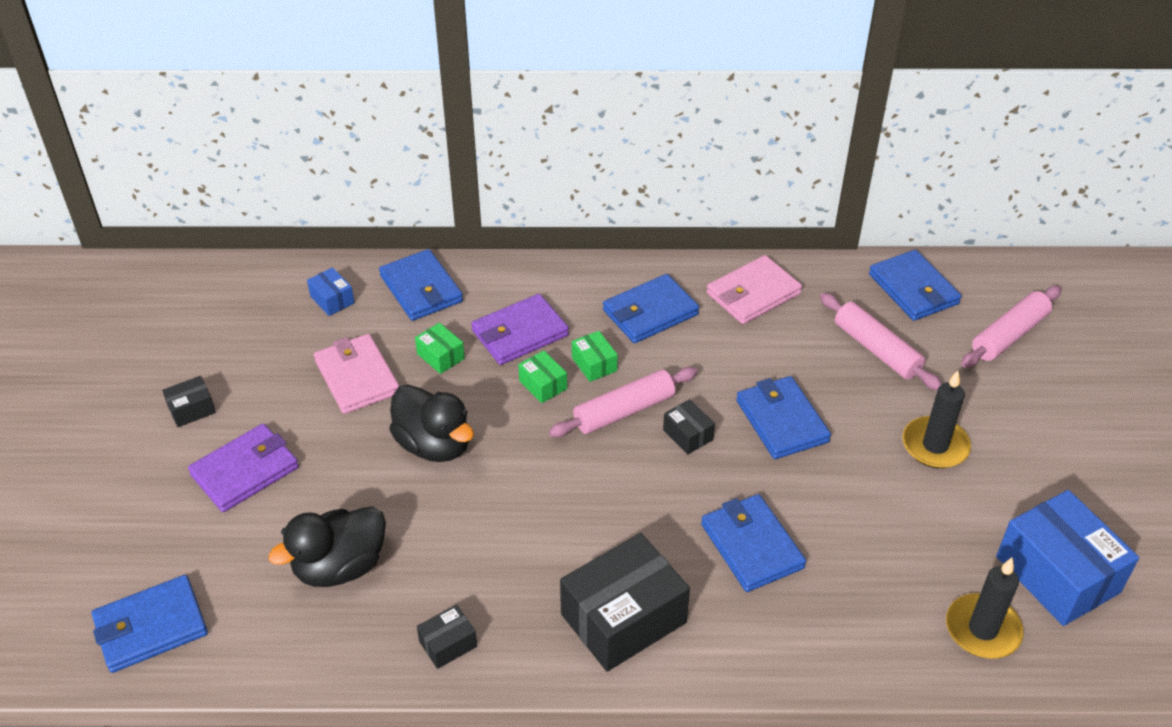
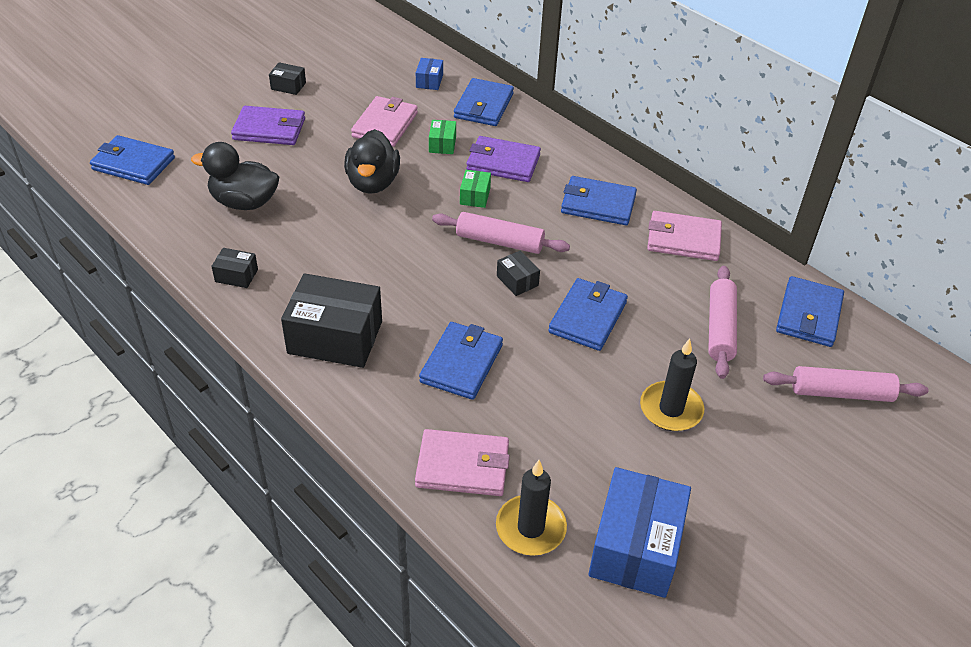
camera: 45 degrees right, 0 degrees up
green box [572,331,618,382] -> none
black box [663,399,715,454] -> black box turned 45 degrees counterclockwise [497,250,540,296]
none -> pink wallet [415,429,510,496]

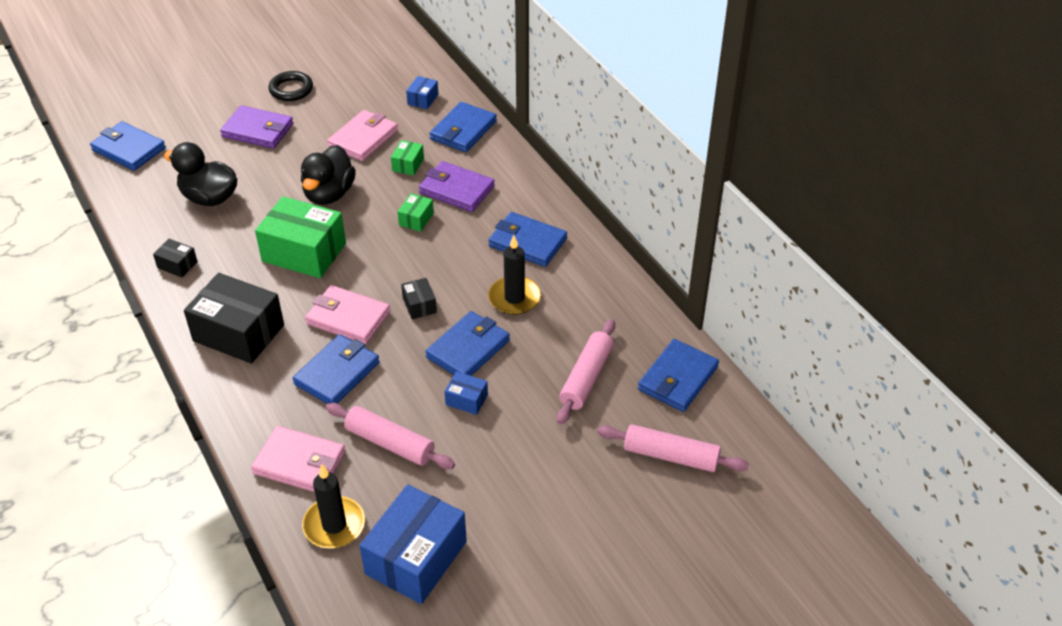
camera: 15 degrees right, 0 degrees up
black box [269,62,306,95] -> black ring [268,71,313,101]
pink rolling pin [432,212,570,254] -> pink rolling pin moved to [326,403,455,469]
black candle [640,339,704,431] -> black candle moved to [488,235,541,315]
pink wallet [647,211,722,261] -> pink wallet moved to [305,285,390,345]
none -> green box [255,196,346,278]
none -> blue box [445,371,488,415]

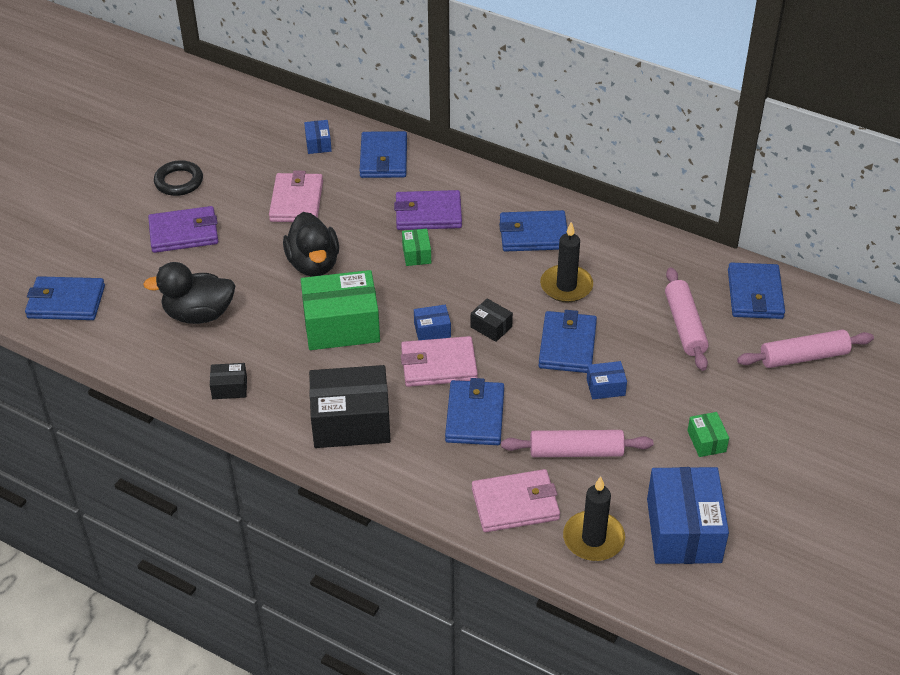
camera: 30 degrees left, 0 degrees up
green box [391,140,424,176] -> green box moved to [687,412,729,457]
none -> blue box [414,305,451,340]

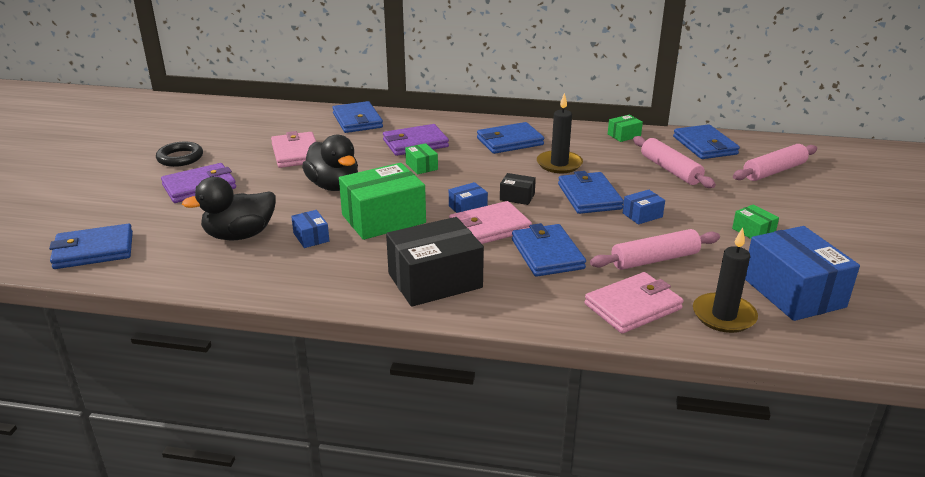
camera: 20 degrees left, 15 degrees down
black box [210,363,247,399] -> none
blue box [304,120,332,154] -> blue box moved to [291,210,329,248]
none -> green box [608,115,643,142]

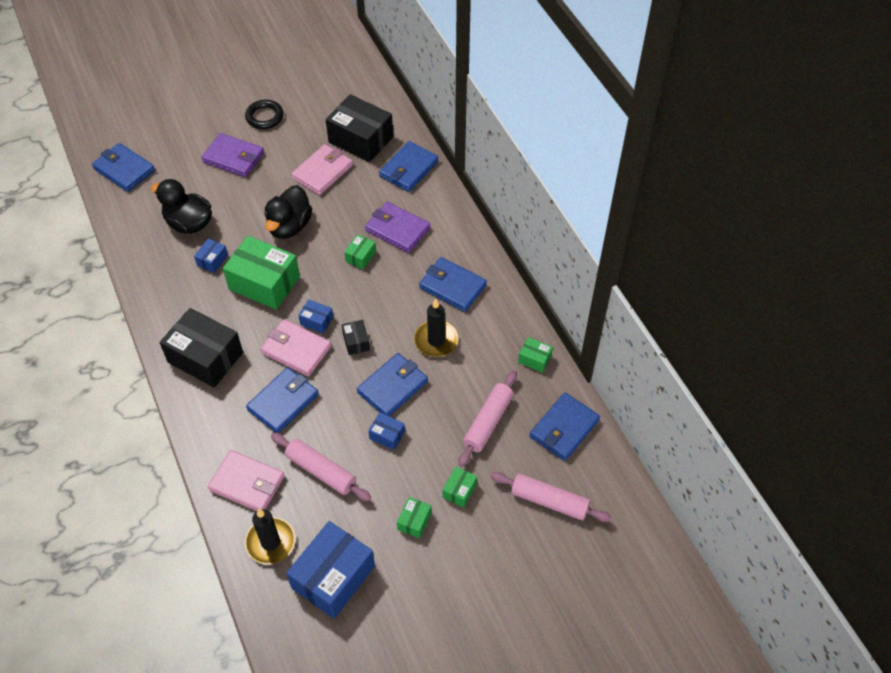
camera: 55 degrees right, 25 degrees up
none -> black box [326,94,393,162]
none -> green box [443,467,477,508]

